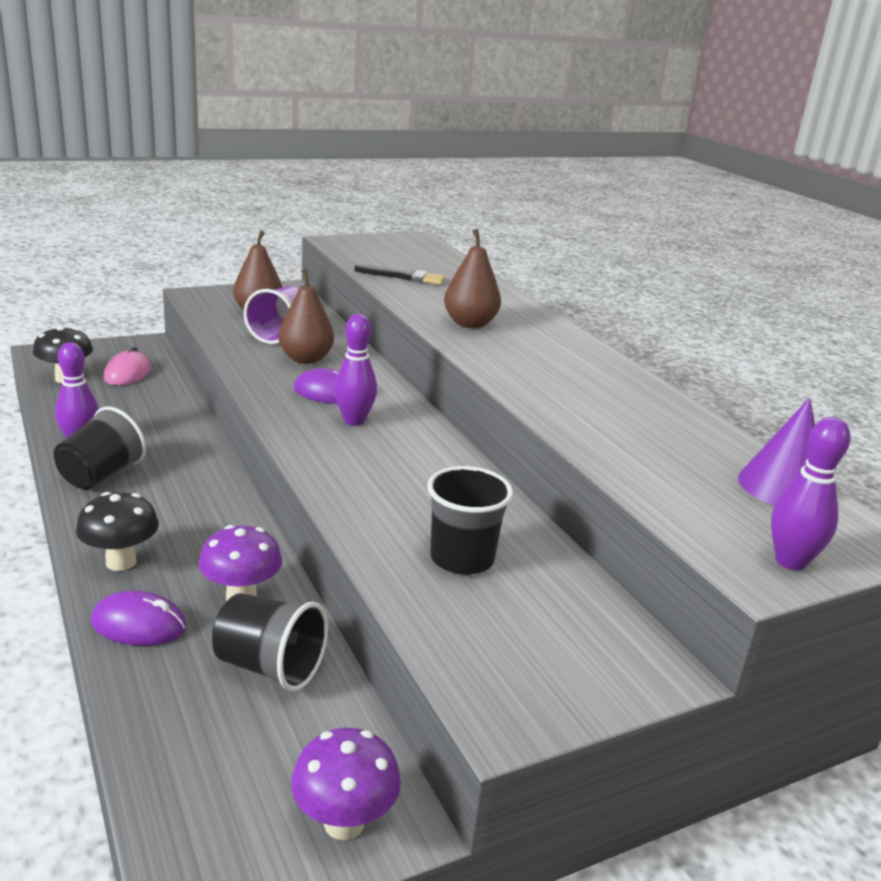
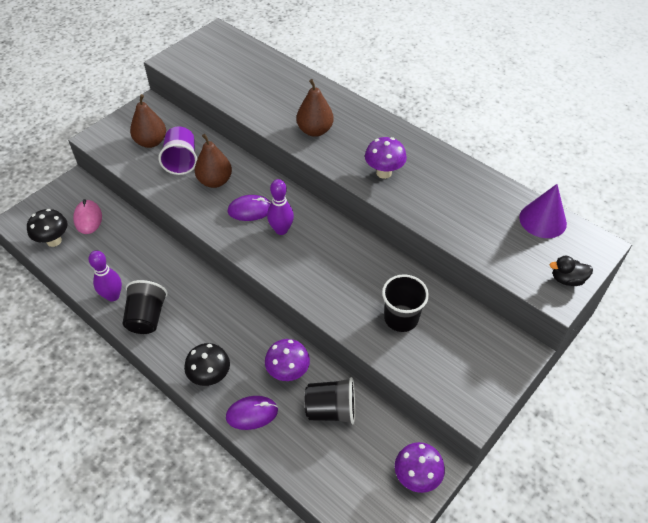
camera: 20 degrees left, 25 degrees up
black brush [354,264,445,285] -> none
purple bowling pin [771,417,851,571] -> black duck [549,256,593,286]
none -> purple mushroom [365,137,407,179]

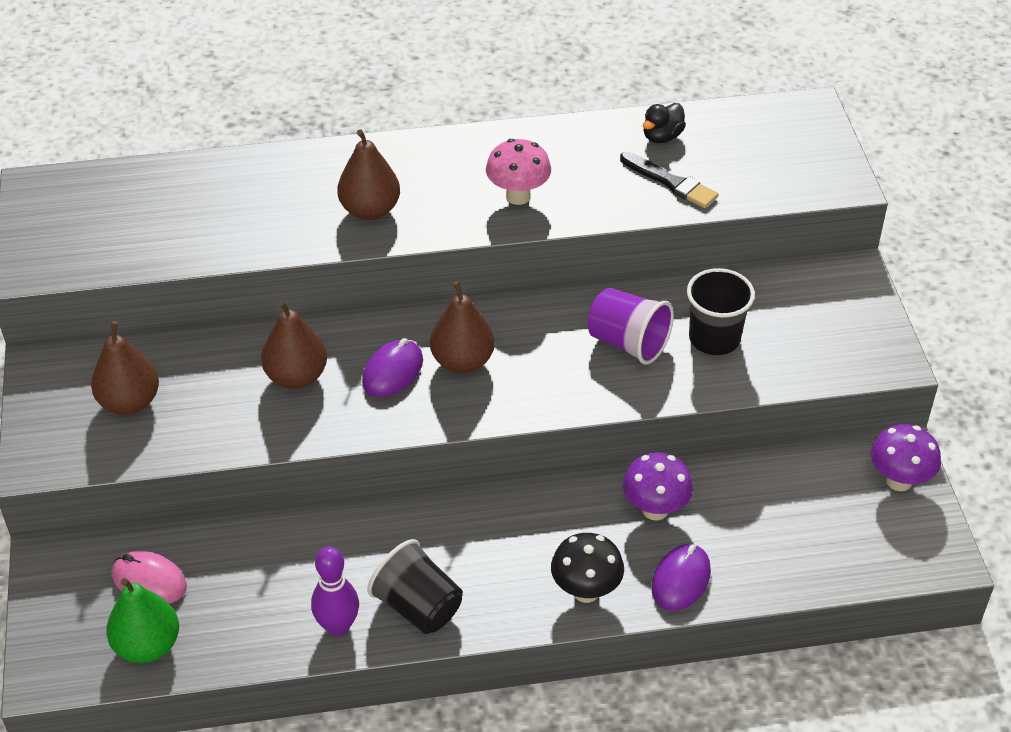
camera: 50 degrees left, 5 degrees down
black mushroom [27,209,68,247] -> green pear [106,578,179,663]
purple cup [158,126,197,175] -> purple cup moved to [587,288,674,365]
purple bowling pin [267,179,294,235] -> brown pear [430,281,495,373]
black cup [305,377,355,424] -> none
purple mushroom [365,137,407,179] -> pink mushroom [486,139,551,205]
purple cone [519,184,567,238] -> none
black duck [549,256,593,286] -> black duck moved to [643,103,686,143]
none -> black brush [620,152,718,208]

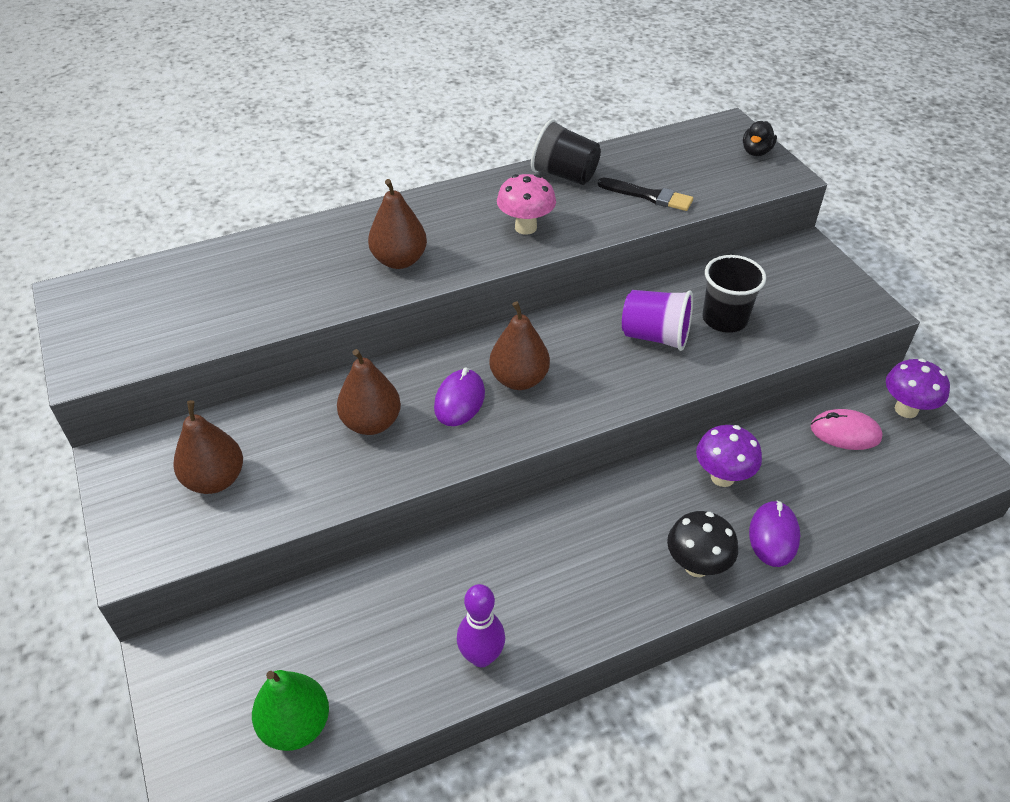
camera: 15 degrees left, 0 degrees up
pink mouse [112,551,187,604] -> pink mouse moved to [811,409,883,450]
black cup [367,539,463,634] -> black cup moved to [531,119,601,185]
black duck [643,103,686,143] -> black duck moved to [743,121,777,156]

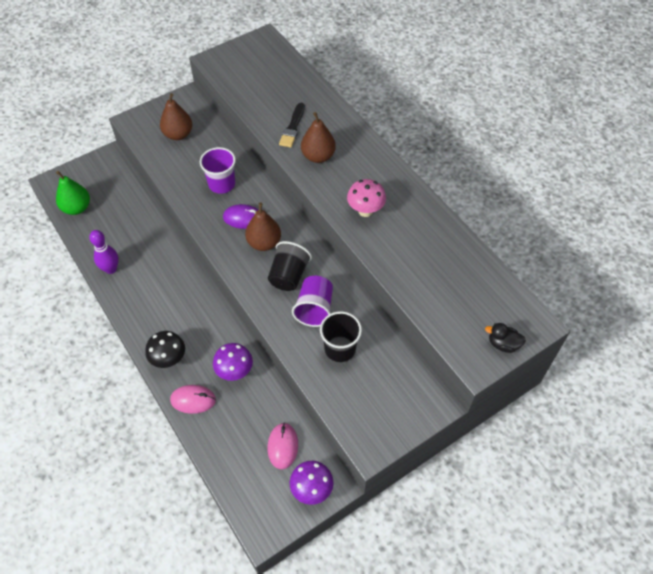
camera: 80 degrees right, 10 degrees up
brown pear [337,349,401,435] -> purple cup [200,147,236,194]
black cup [531,119,601,185] -> black cup moved to [268,241,312,291]
black brush [598,178,693,211] -> black brush moved to [279,103,305,148]
purple mouse [749,501,800,567] -> pink mouse [170,385,216,414]

